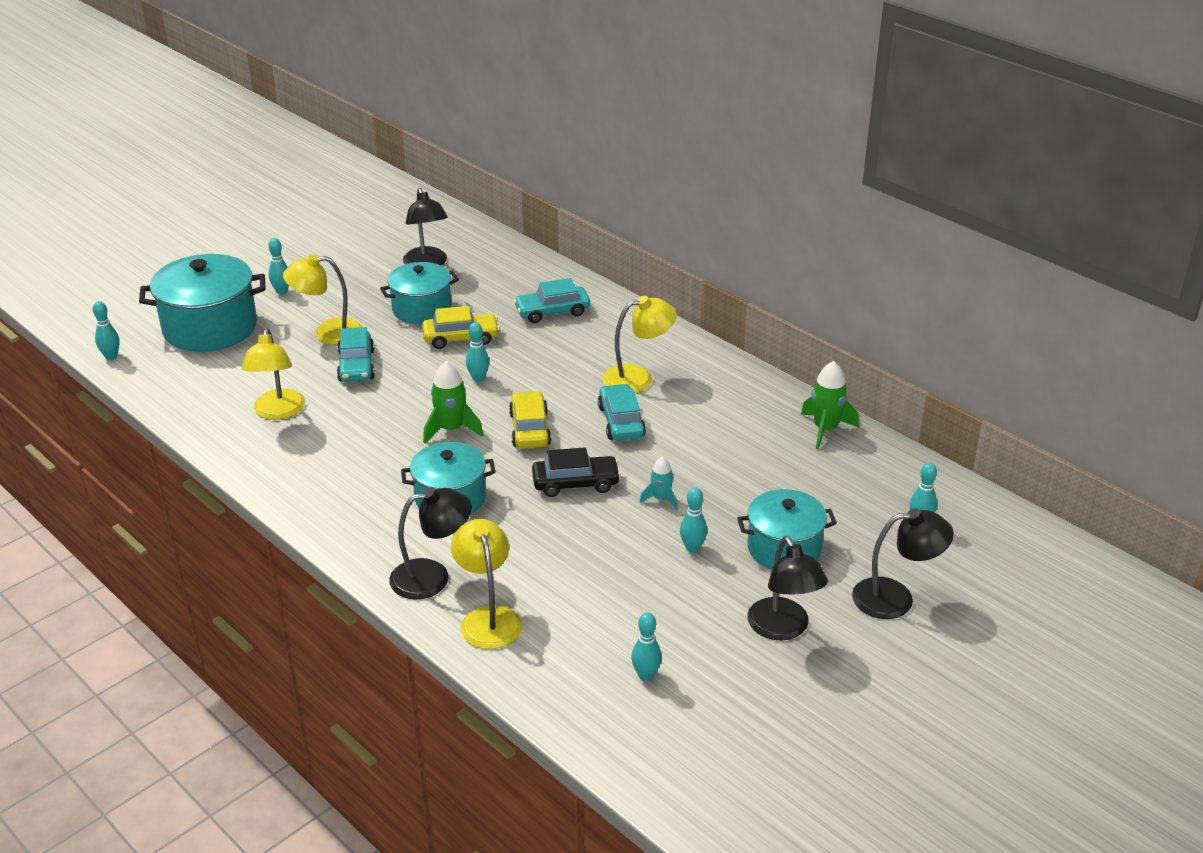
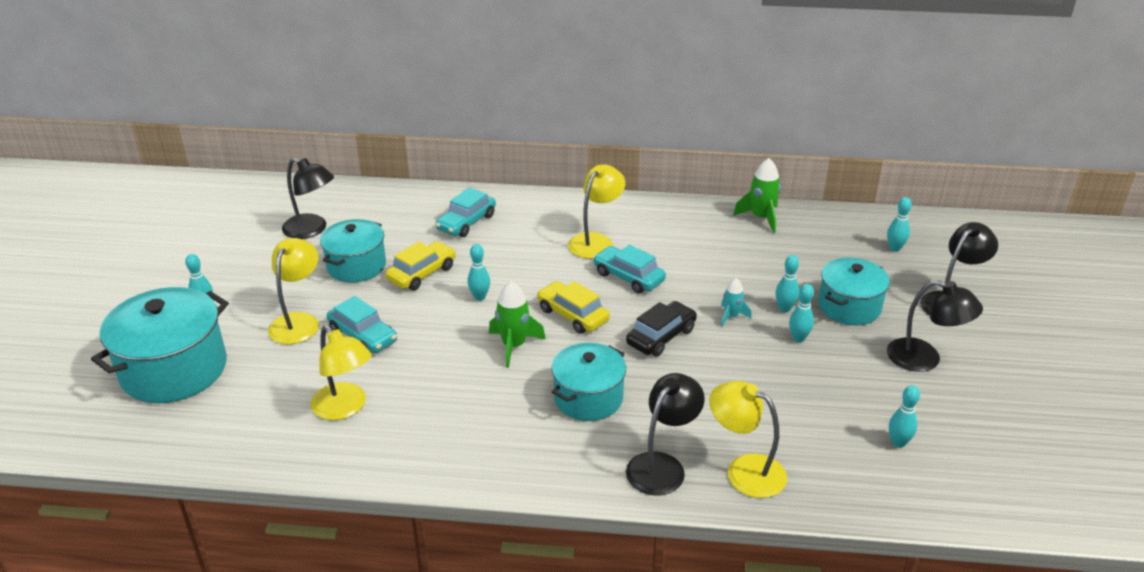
camera: 40 degrees left, 0 degrees up
turquoise bowling pin [93,301,120,360] -> turquoise bowling pin moved to [775,255,799,312]
yellow lamp [283,254,362,345] -> yellow lamp turned 150 degrees clockwise [268,238,319,345]

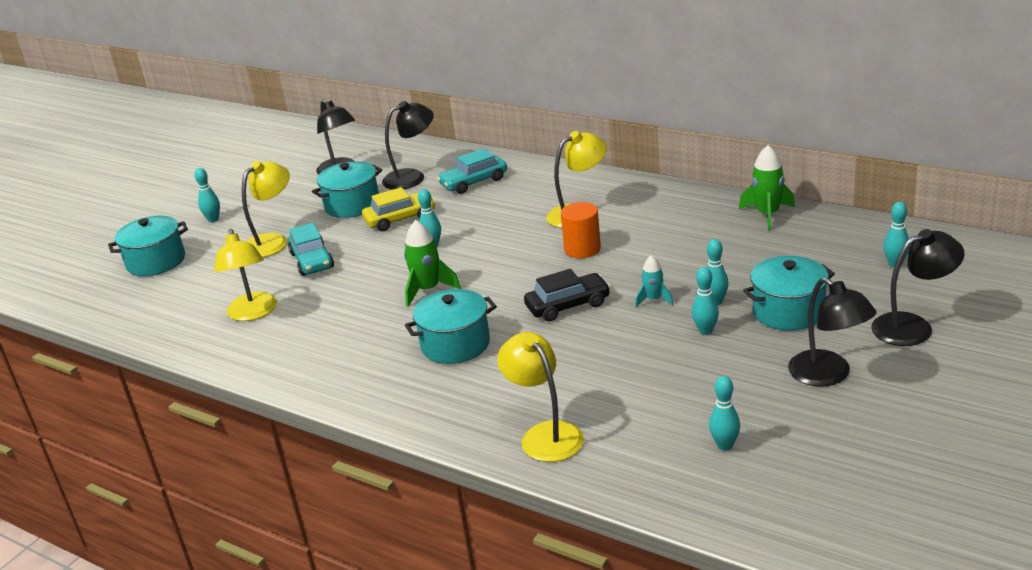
camera: 30 degrees right, 5 degrees down
turquoise pot [91,287,229,403] -> turquoise pot [108,216,188,276], size x0.65
yellow car [537,281,610,334] -> none
turquoise car [593,245,666,294] -> orange cylinder [561,202,601,258]
black lamp [626,373,705,496] -> black lamp moved to [382,101,434,190]

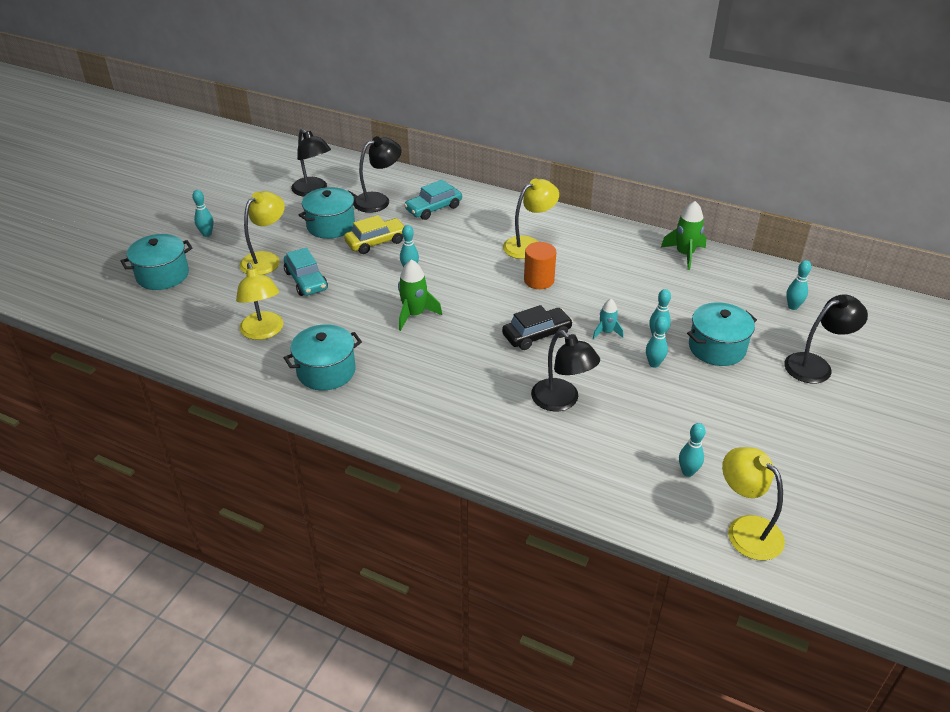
camera: 10 degrees left, 10 degrees up
turquoise pot [405,289,497,364] -> turquoise pot moved to [284,324,362,391]
yellow lamp [497,332,584,462] -> yellow lamp moved to [722,447,785,560]
black lamp [788,277,876,387] -> black lamp moved to [531,330,600,411]

